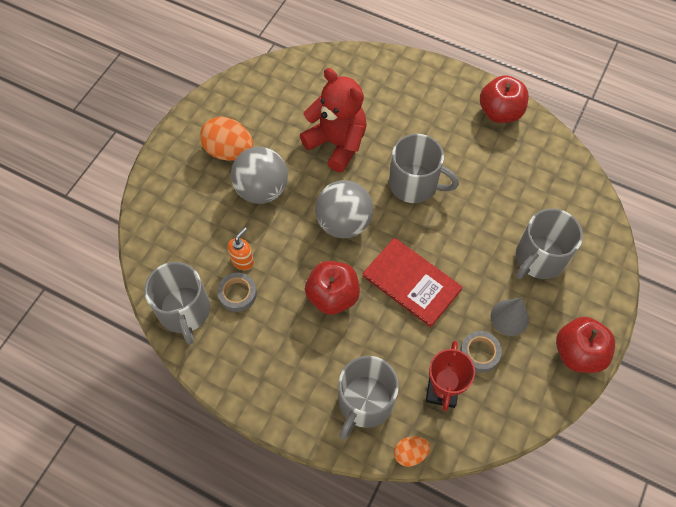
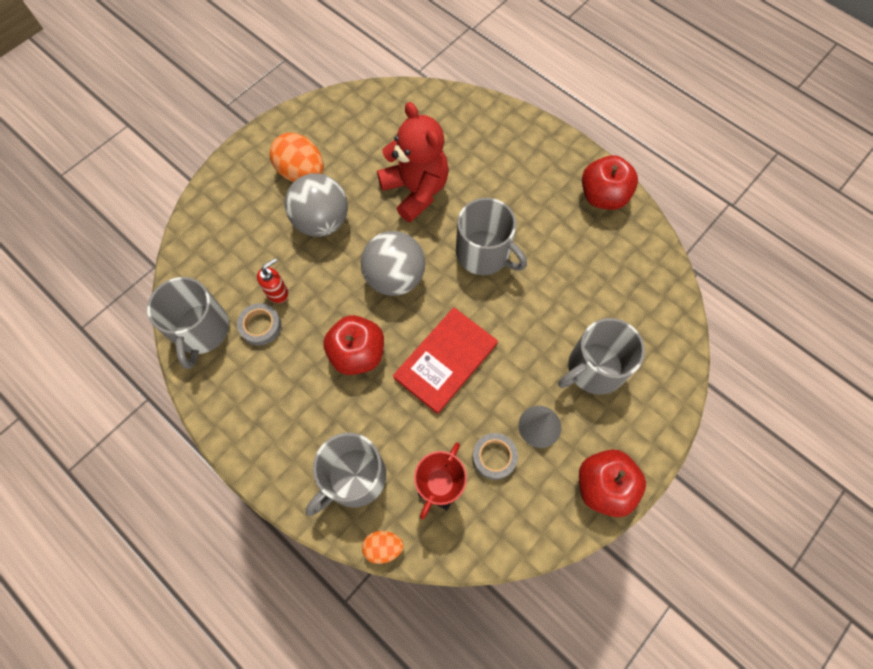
camera: 15 degrees right, 5 degrees up
orange soap dispenser [228,227,254,270] -> red soap dispenser [257,258,288,303]
red book [363,238,462,327] -> red book turned 75 degrees clockwise [393,307,498,414]

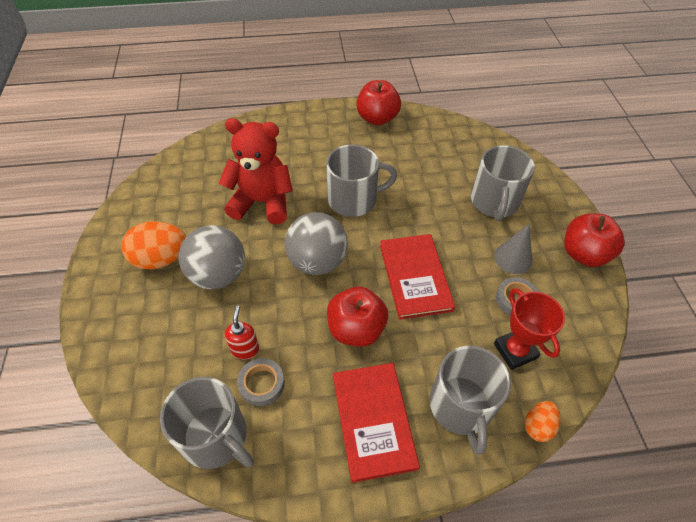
camera: 50 degrees left, 15 degrees down
none -> red book [333,363,420,483]

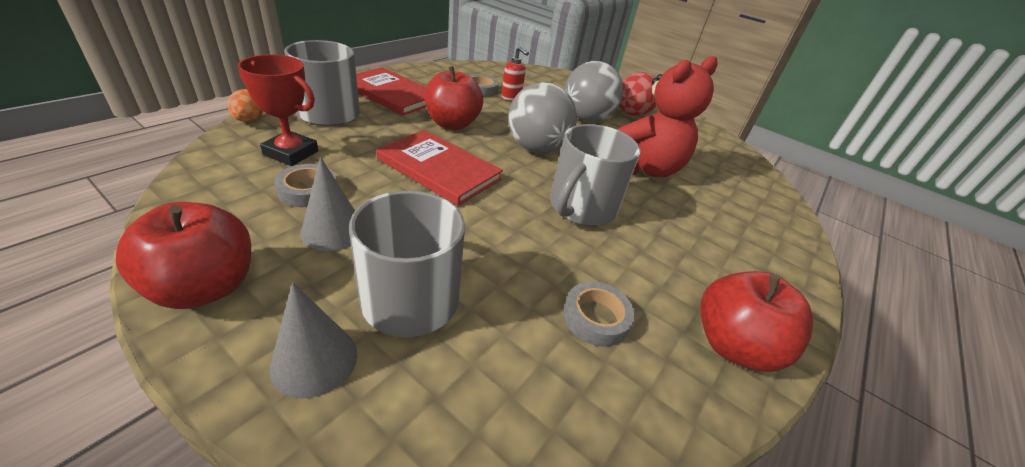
camera: 130 degrees right, 15 degrees down
orange egg [121,221,186,269] -> red egg [619,72,656,116]
grey mug [160,377,254,469] -> none
none -> grey cone [270,282,357,398]
none -> grey tape [563,281,635,346]

